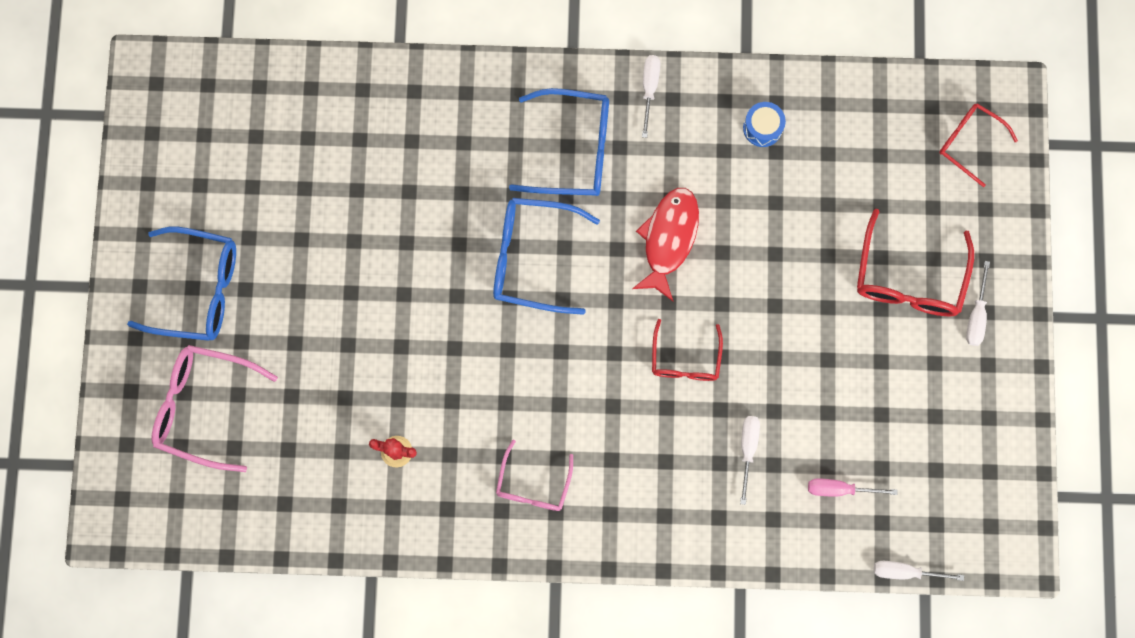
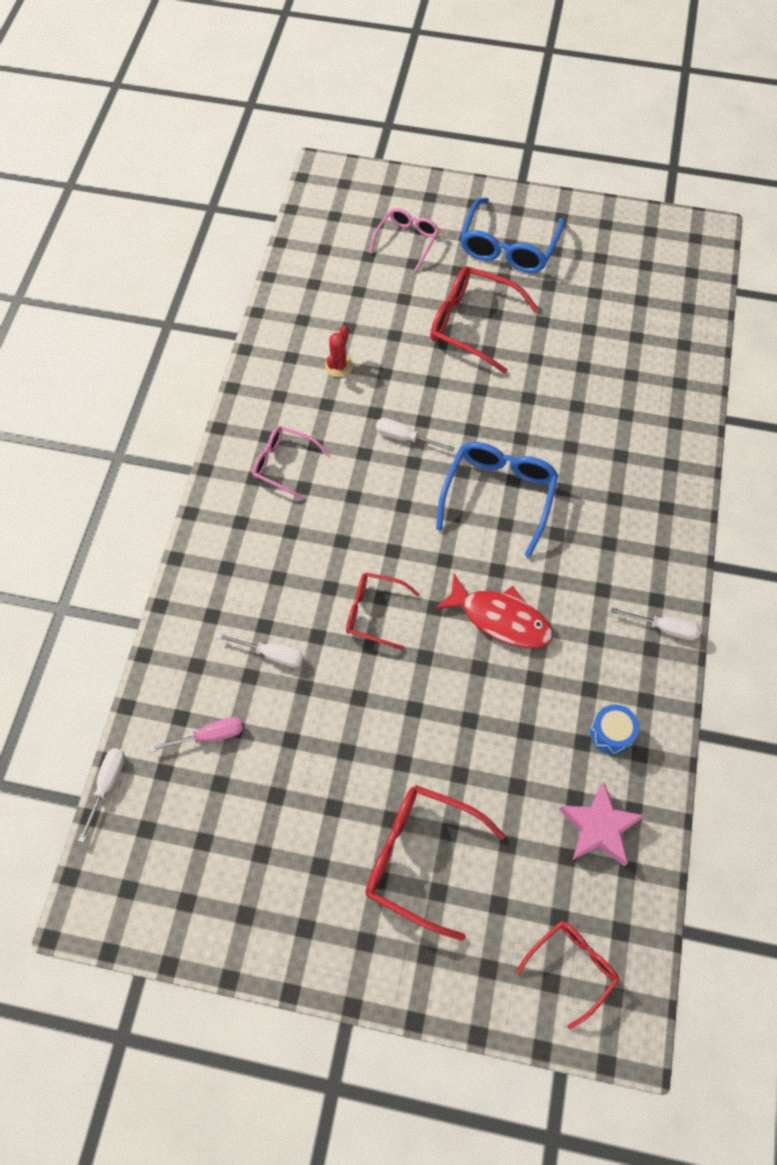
camera: 100 degrees right, 15 degrees down
pink glasses [151,345,278,472] -> pink glasses [369,208,439,271], size x0.63
blue glasses [509,88,609,196] -> none
pink screwdriver [808,479,898,496] -> pink screwdriver turned 60 degrees clockwise [149,717,243,752]
white screwdriver [966,261,990,346] -> white screwdriver moved to [376,418,454,452]
none -> red glasses [430,266,539,374]
none -> pink star [559,781,645,866]

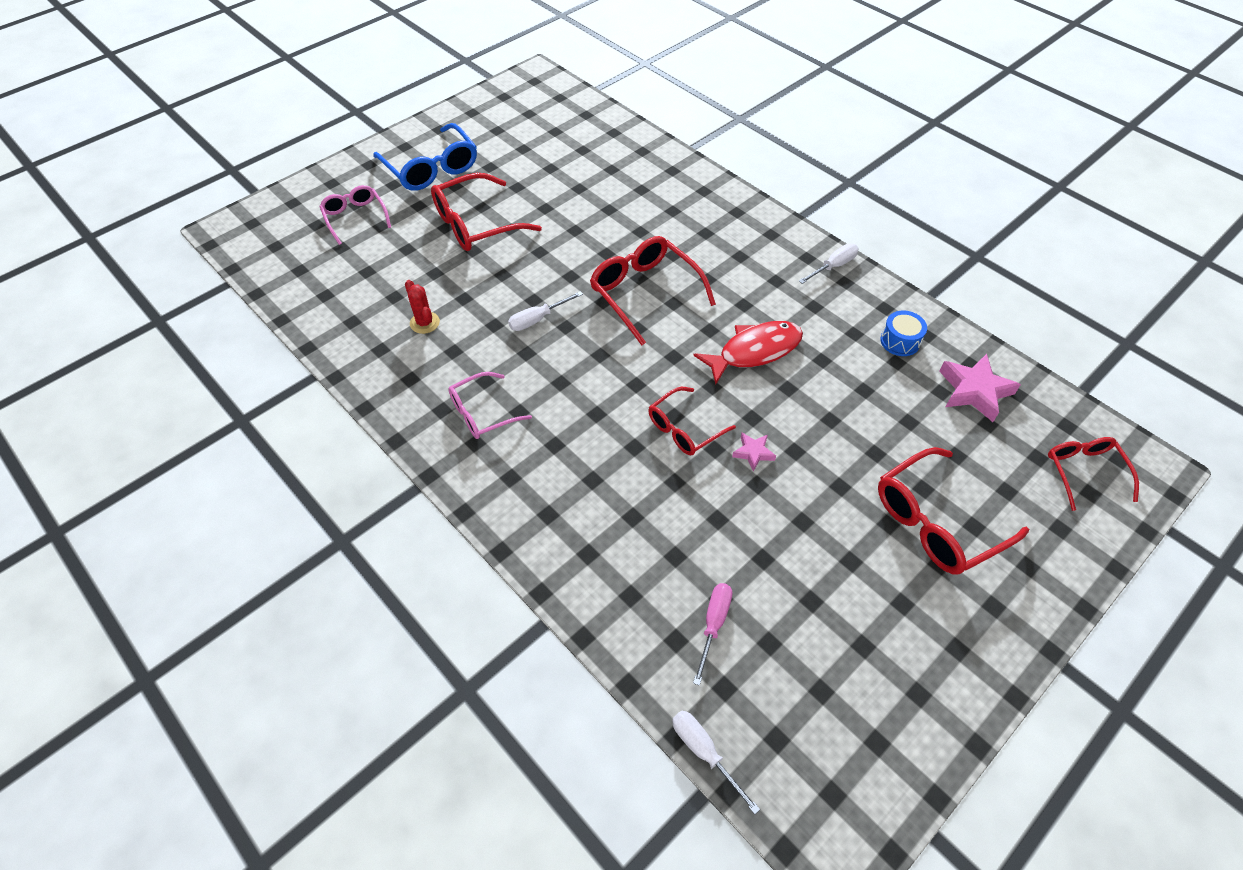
camera: 55 degrees left, 10 degrees down
white screwdriver [216,633,304,667] -> none
blue glasses [436,442,558,557] -> red glasses [590,236,716,345]
none -> pink star [732,433,776,472]

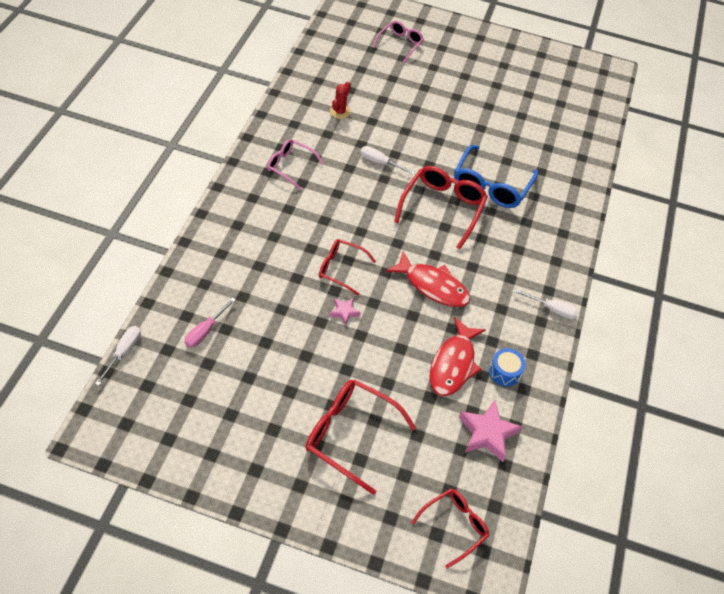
camera: 55 degrees right, 0 degrees up
blue glasses [373,123,477,191] -> blue glasses moved to [454,145,538,208]
red glasses [431,173,542,251] -> none
pink screwdriver [693,583,732,686] -> pink screwdriver turned 135 degrees clockwise [184,298,236,348]
none -> red fish [430,317,486,396]

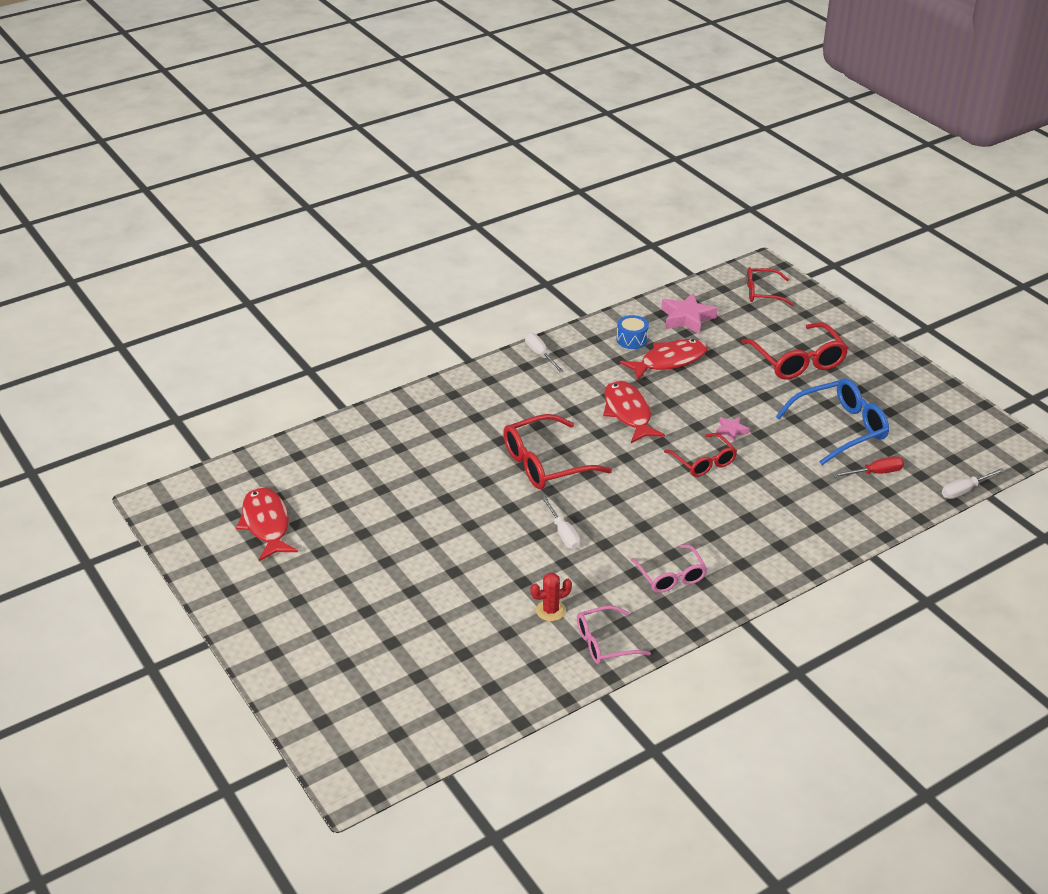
camera: 135 degrees left, 15 degrees down
pink screwdriver [184,298,236,348] -> red screwdriver [833,456,904,478]
pink glasses [373,21,424,63] -> pink glasses moved to [577,605,651,664]
blue glasses [454,145,538,208] -> blue glasses moved to [776,378,889,465]
none -> red fish [236,487,298,561]

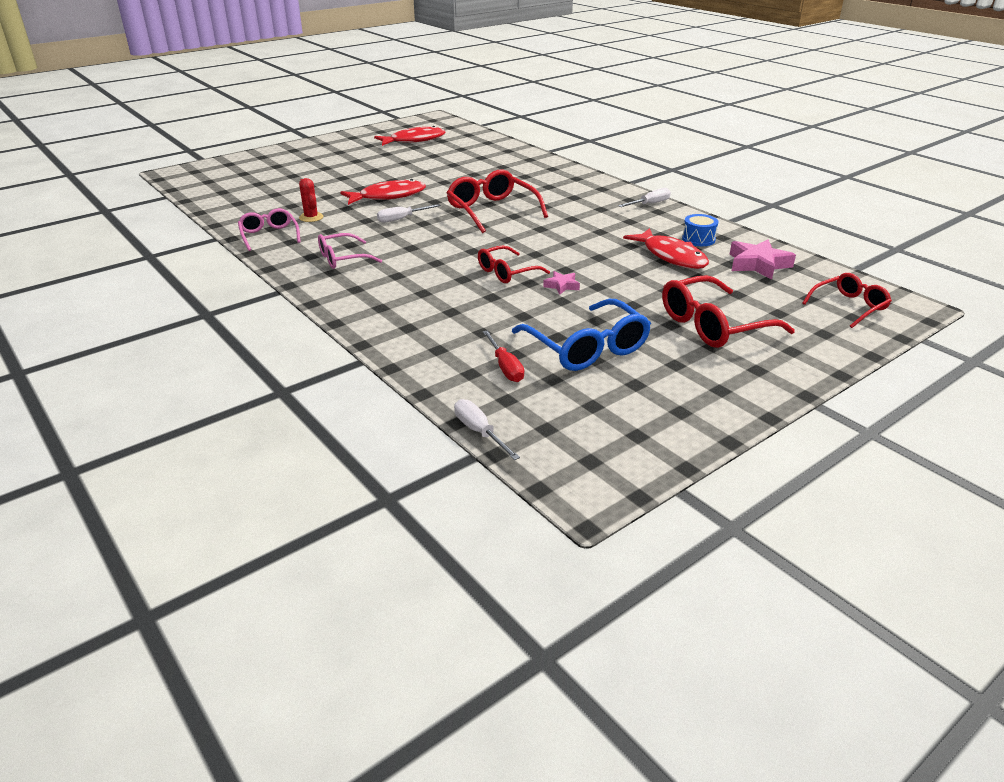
camera: 85 degrees right, 5 degrees down
red fish [603,380,665,443] -> red fish moved to [340,179,426,205]
red glasses [747,267,794,306] -> red glasses turned 60 degrees clockwise [803,273,892,328]

